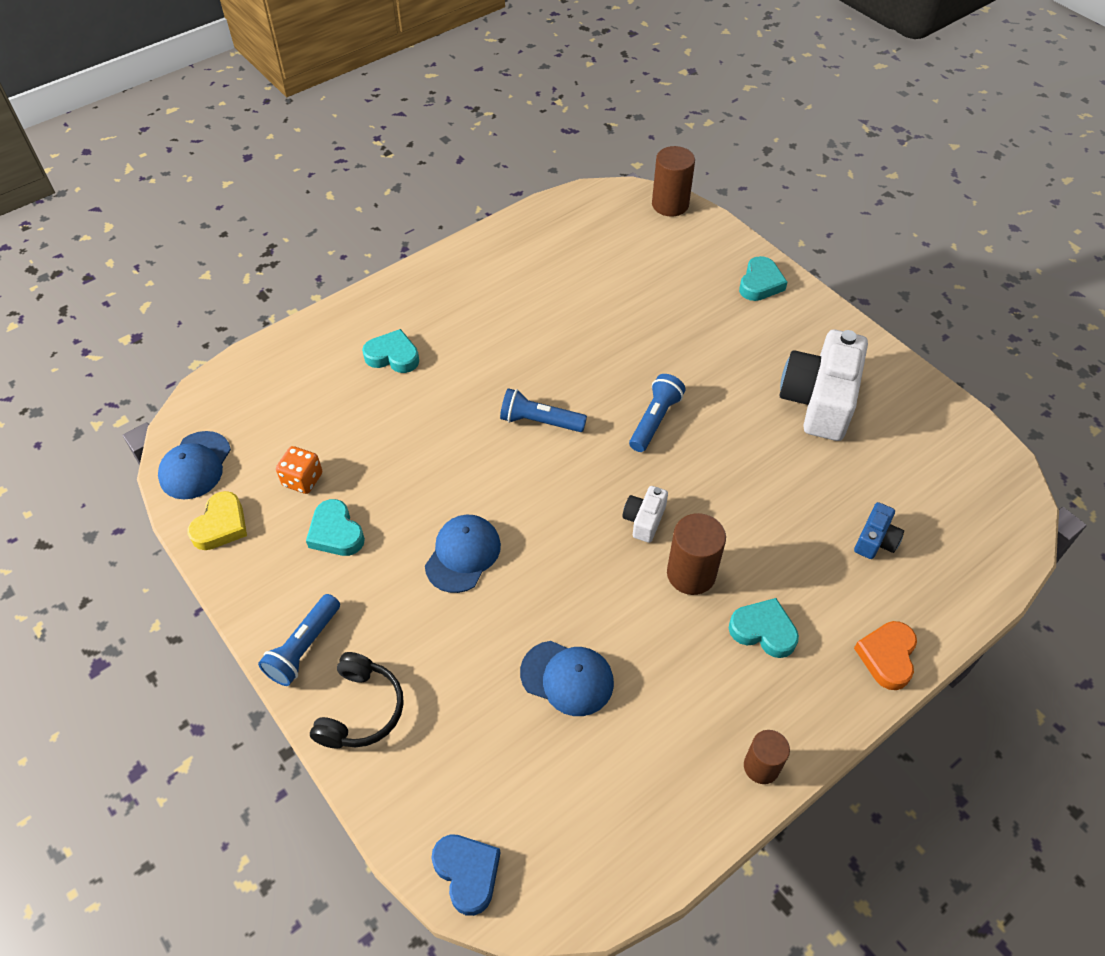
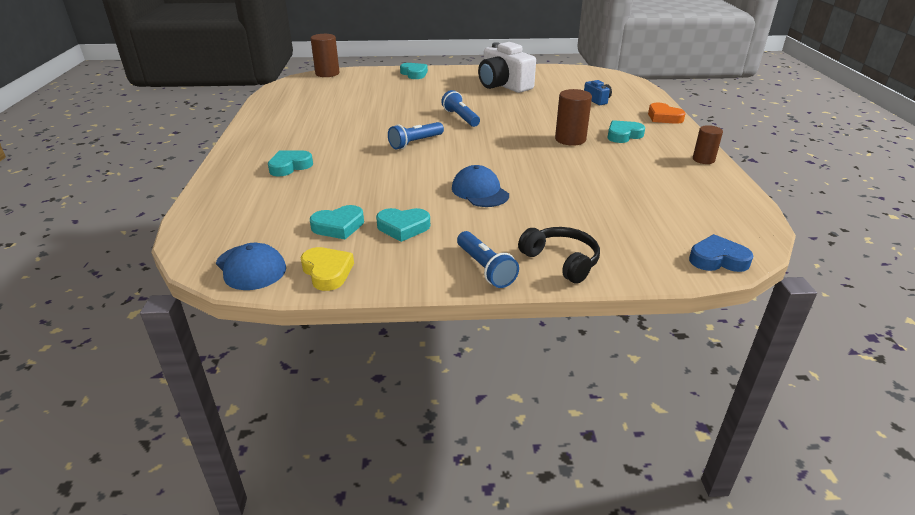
camera: 55 degrees left, 20 degrees down
orange dice [276,446,322,494] -> turquoise heart [310,205,364,239]
blue cap [520,641,614,716] -> none
white camera [623,486,668,543] -> none

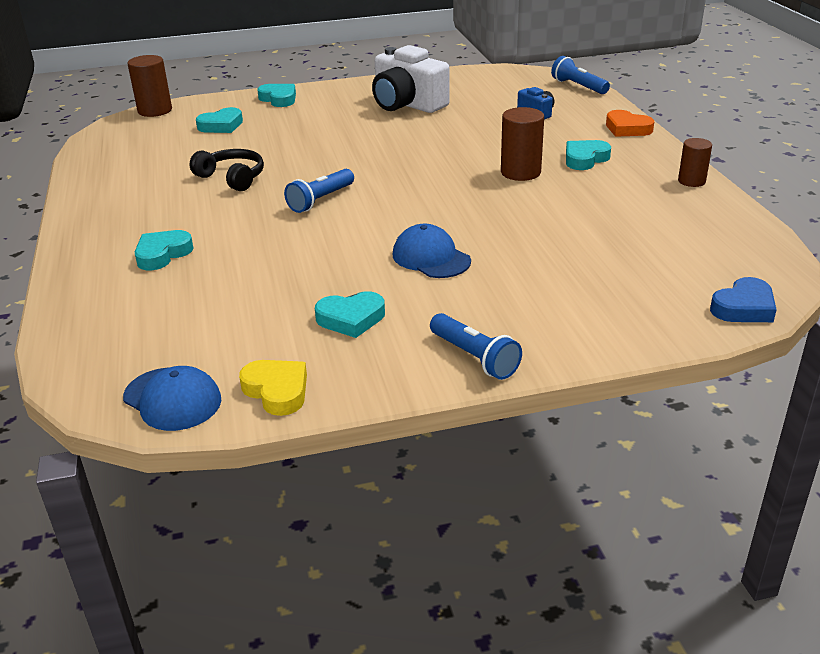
camera: 10 degrees left, 0 degrees up
turquoise heart [310,205,364,239] -> turquoise heart moved to [196,107,243,133]
blue flashlight [441,90,480,127] -> blue flashlight moved to [551,56,610,94]
black headphones [518,227,600,284] -> black headphones moved to [190,149,264,191]
blue heart [689,234,754,272] -> blue heart turned 150 degrees clockwise [710,277,777,322]

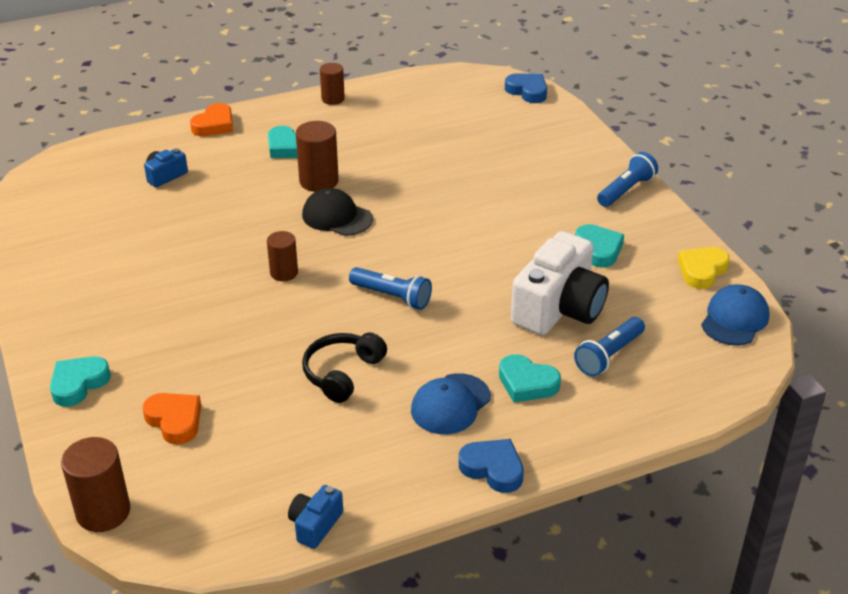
camera: 100 degrees left, 5 degrees up
turquoise heart [196,107,243,133] -> orange heart [143,393,201,445]
white camera [372,45,450,113] -> white camera moved to [511,231,609,335]
blue cap [393,224,471,278] -> blue cap moved to [411,373,491,434]
blue flashlight [551,56,610,94] -> blue flashlight moved to [574,317,645,376]
none -> brown cylinder [267,231,298,281]
none -> blue camera [288,485,343,549]
none -> black cap [302,188,373,236]
none -> blue heart [459,439,524,493]

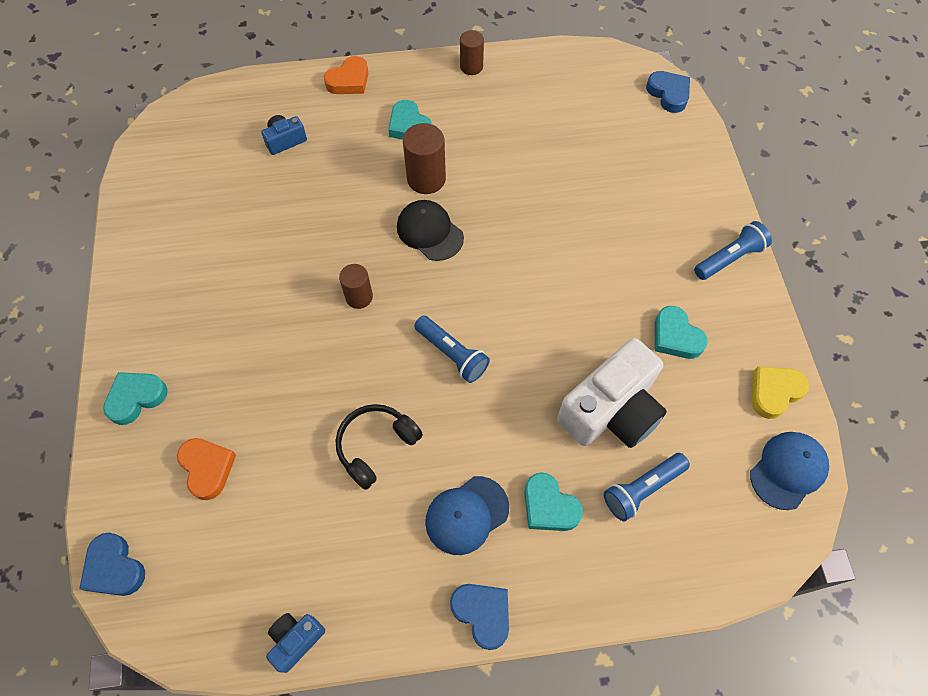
camera: 15 degrees right, 25 degrees up
brown cylinder [61,437,130,532] -> blue heart [79,533,145,596]
turquoise heart [575,224,624,268] -> turquoise heart turned 150 degrees clockwise [655,306,708,359]

